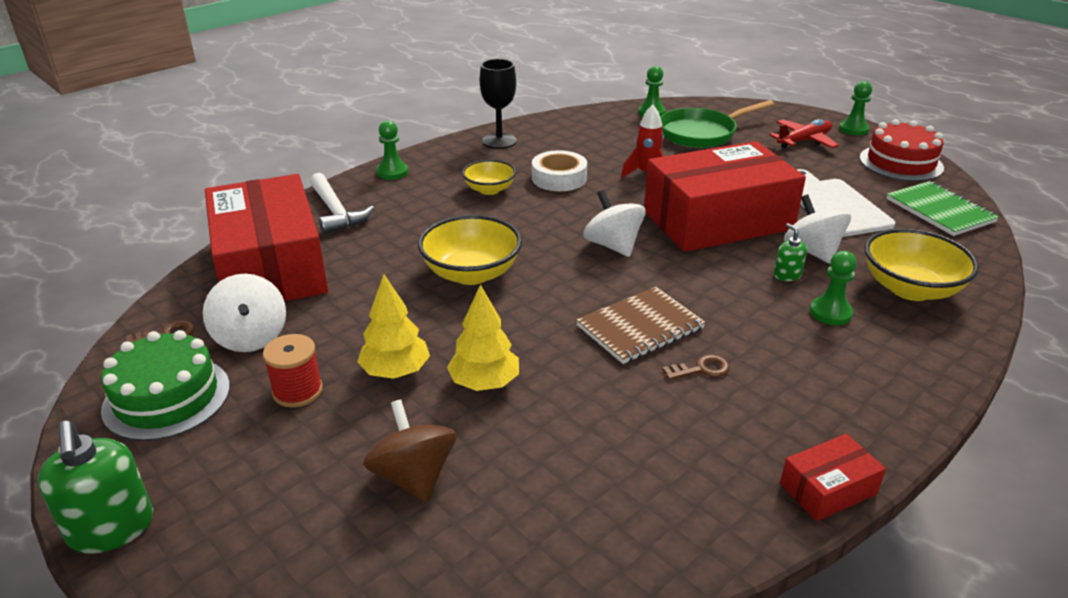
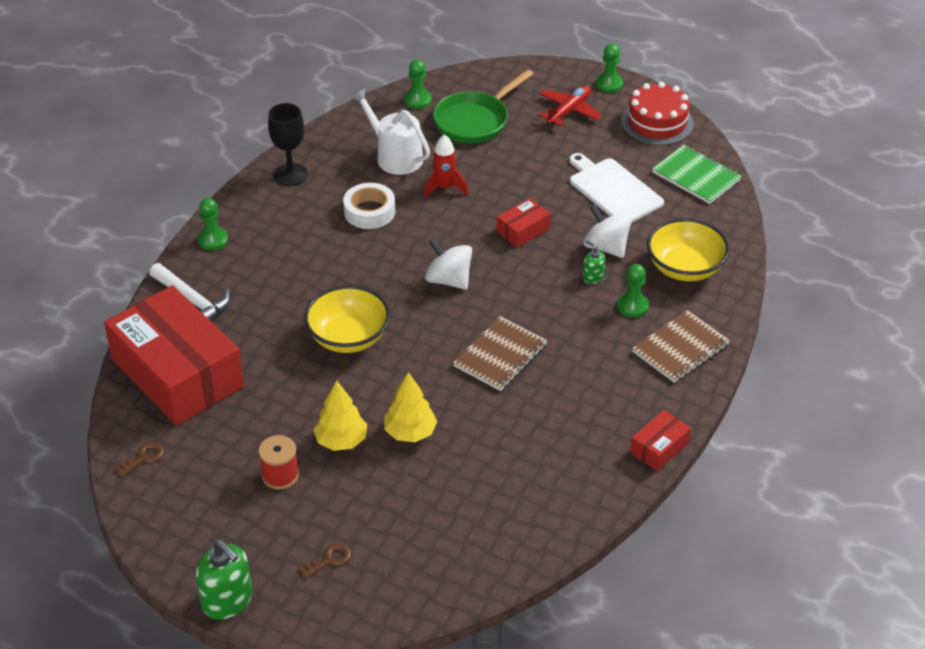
camera: 20 degrees left, 10 degrees up
green cake [101,330,230,441] -> none
white spinning top [203,274,286,352] -> none
brown spinning top [363,399,457,503] -> none
yellow bowl [462,160,516,195] -> none
red box [644,141,806,252] -> red box [497,198,551,248], size x0.42
brown key [662,354,730,380] -> brown key moved to [299,543,351,578]
none -> white watering can [351,89,430,175]
none -> brown notebook [632,310,730,383]

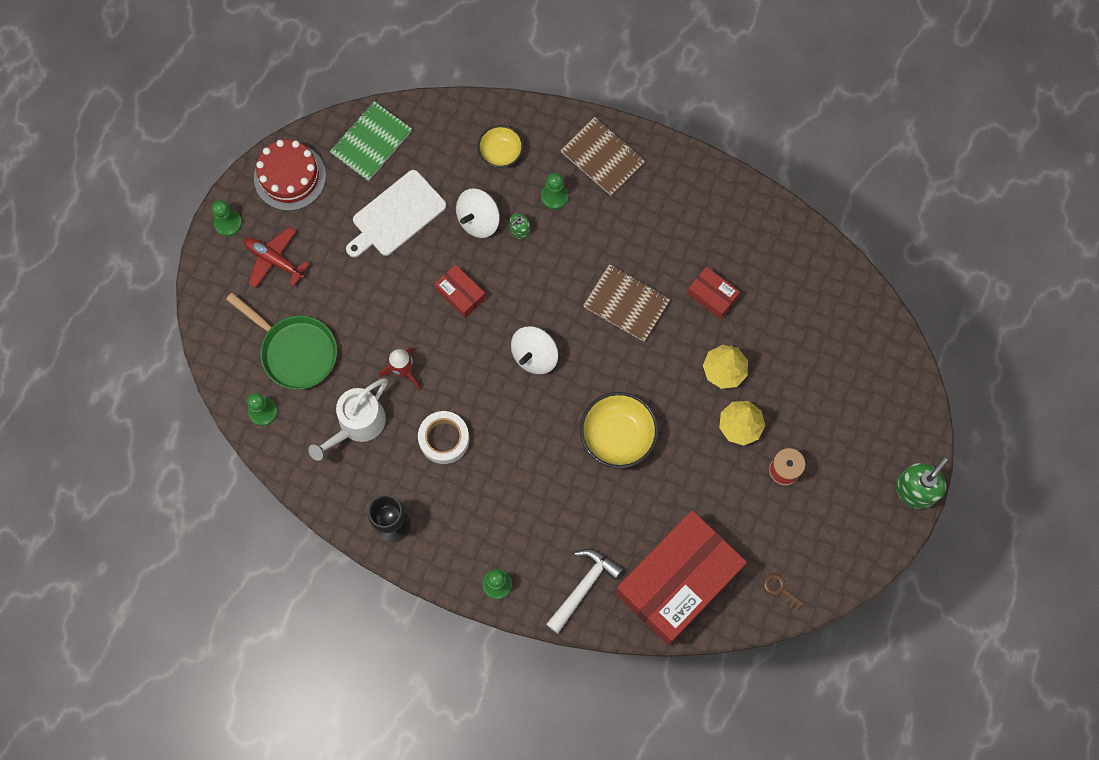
camera: 95 degrees left, 30 degrees up
brown key [299,543,351,578] -> none
red box [630,410,691,471] -> red box moved to [687,267,740,319]
yellow bowl [647,218,730,281] -> yellow bowl [478,125,523,168], size x0.62

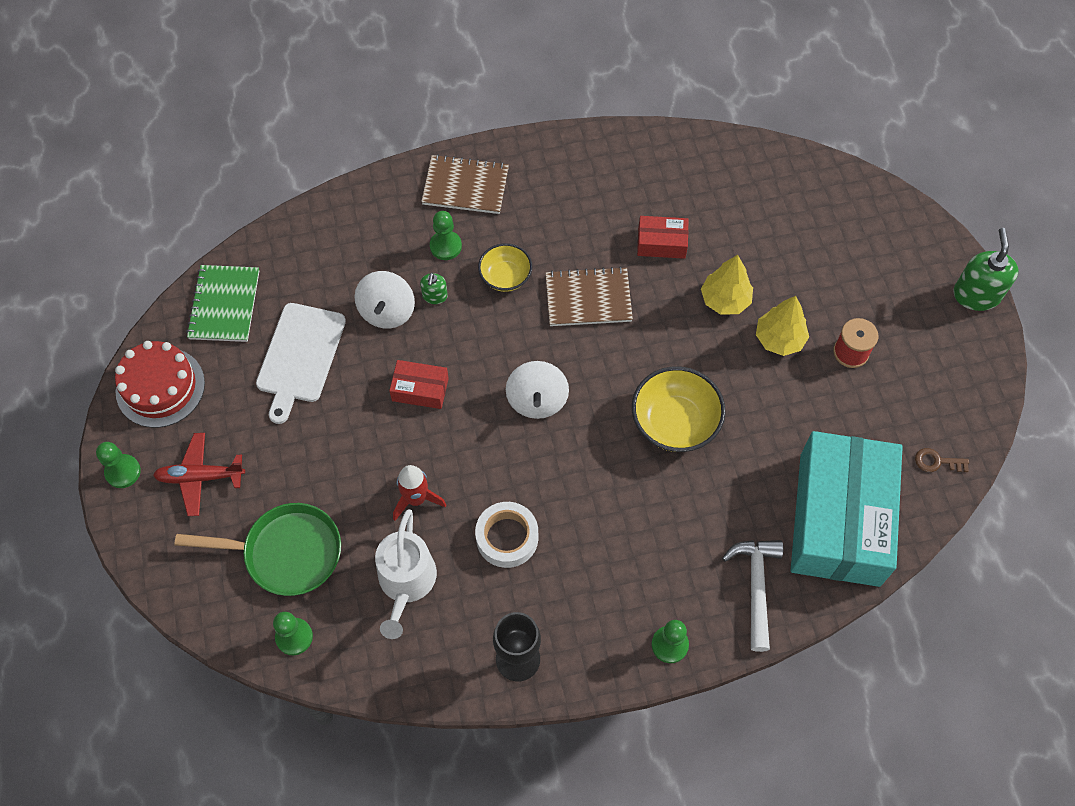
camera: 35 degrees left, 10 degrees down
yellow bowl [478,125,523,168] -> yellow bowl moved to [478,243,532,292]
red box [615,510,747,645] -> turquoise box [791,431,903,587]

